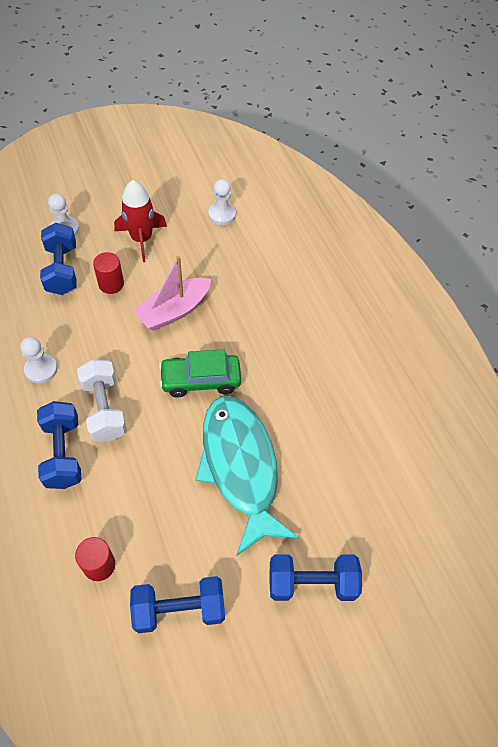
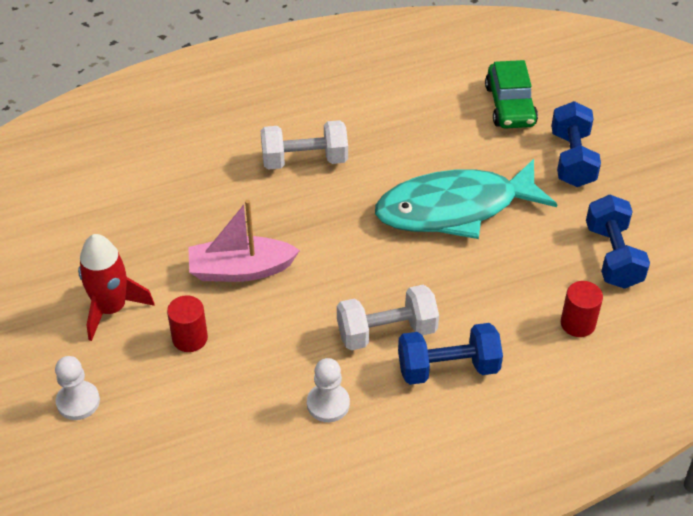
camera: 85 degrees left, 10 degrees down
blue dumbbell [40,223,77,295] -> none
pink boat [134,256,211,331] -> pink boat turned 120 degrees clockwise [188,200,300,282]
green car [159,349,241,398] -> green car moved to [485,60,538,129]
white pawn [208,179,236,225] -> none
none -> white dumbbell [261,120,348,170]

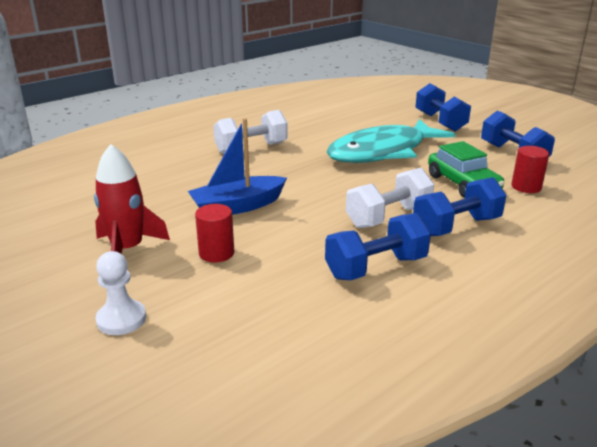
camera: 20 degrees left, 20 degrees down
pink boat [188,200,300,282] -> blue boat [188,118,287,215]
white pawn [307,358,350,422] -> blue dumbbell [325,213,431,280]
green car [485,60,538,129] -> green car moved to [428,141,505,198]

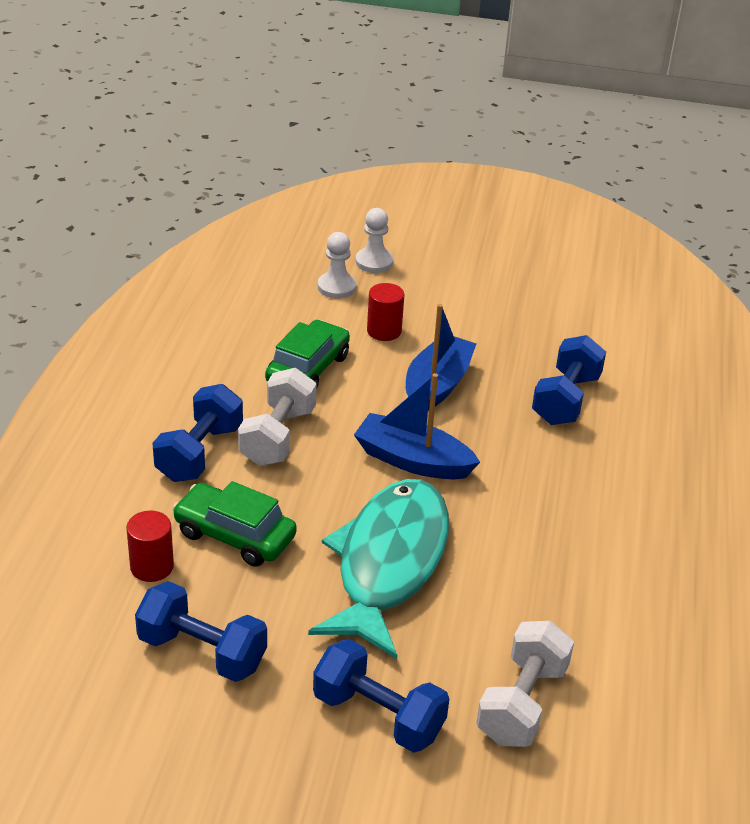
camera: 140 degrees right, 10 degrees up
red rocket [94,144,170,254] -> none
white dumbbell [213,110,288,154] -> white dumbbell moved to [476,621,574,747]
blue dumbbell [325,213,431,280] -> blue dumbbell moved to [532,335,606,425]
none -> green car [265,320,350,389]
none -> white pawn [318,232,357,299]
none -> blue boat [354,373,480,479]

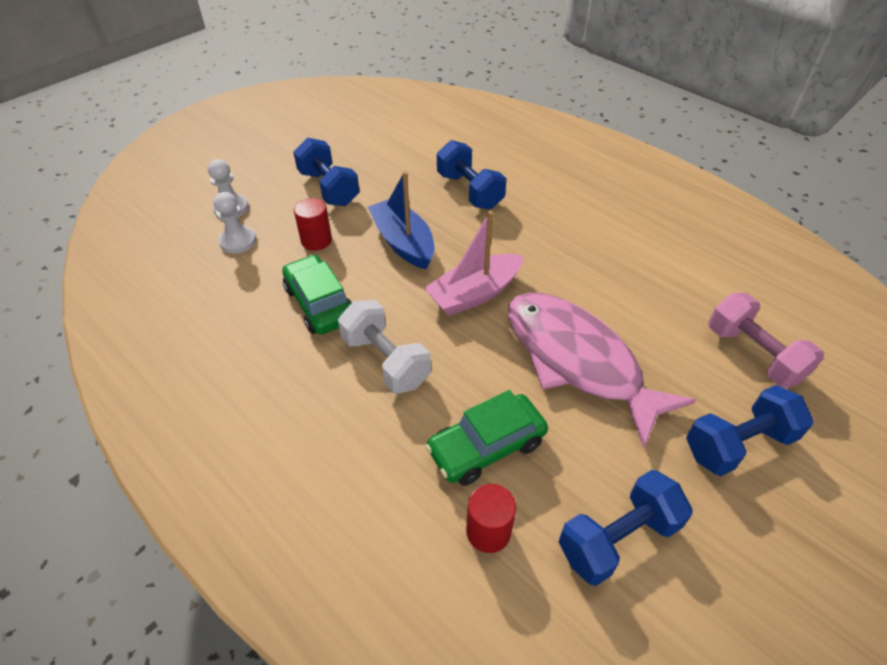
camera: 55 degrees left, 10 degrees up
blue dumbbell [153,384,243,482] -> blue dumbbell moved to [293,138,360,206]
turquoise fish [308,479,449,659] -> pink fish [508,292,696,448]
blue boat [354,373,480,479] -> pink boat [424,211,523,316]
white dumbbell [476,621,574,747] -> pink dumbbell [708,293,824,388]

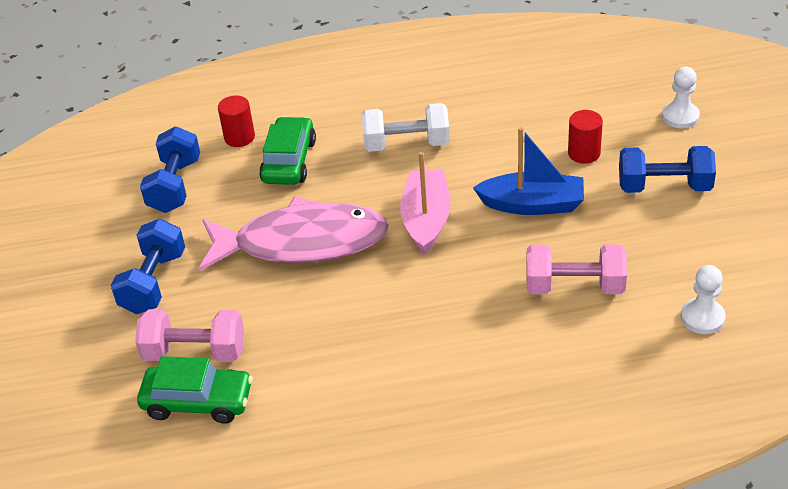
camera: 130 degrees right, 5 degrees down
white pawn [214,192,256,254] -> white pawn moved to [681,265,726,334]
green car [282,255,352,335] -> green car moved to [137,356,253,424]
blue dumbbell [437,140,506,209] -> pink dumbbell [526,244,627,294]

